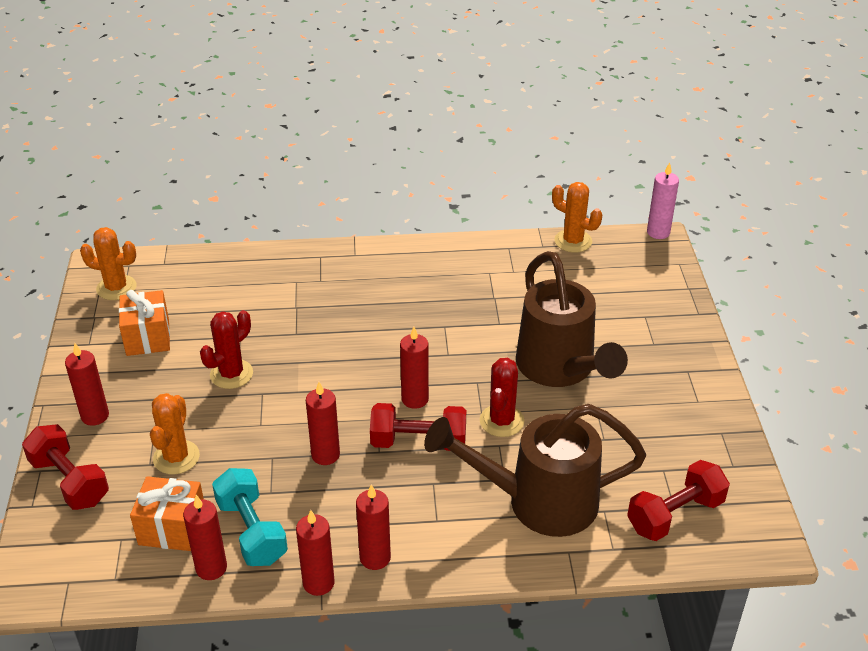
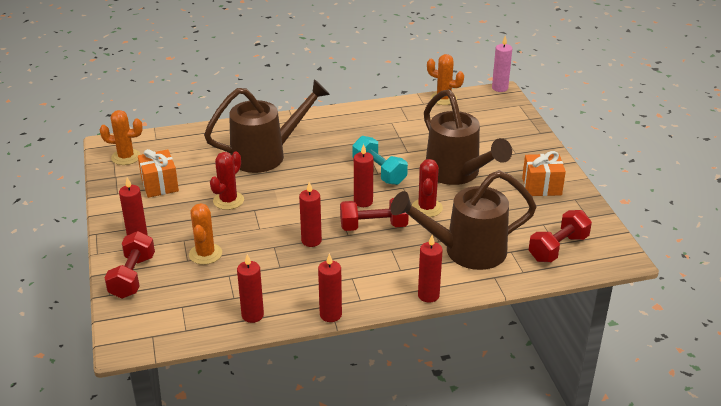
camera: 10 degrees left, 5 degrees down
red dumbbell [22,424,109,510] -> red dumbbell turned 60 degrees clockwise [105,231,155,299]
orange gift [130,476,204,551] -> orange gift moved to [522,151,566,196]
turquoise dumbbell [212,468,288,566] -> turquoise dumbbell moved to [352,136,408,185]
red candle [356,484,391,570] -> red candle moved to [418,235,443,303]
none -> brown watering can [204,79,330,173]

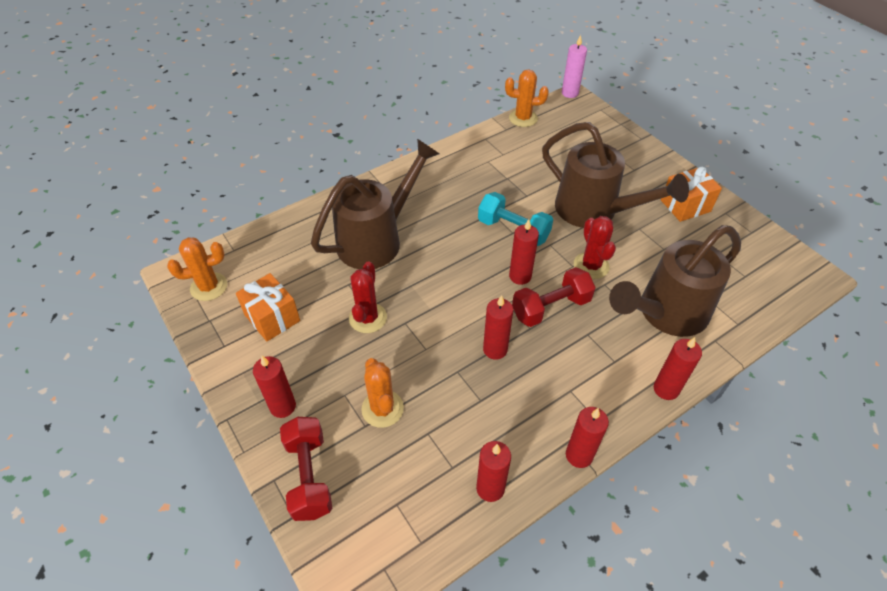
camera: 20 degrees left, 15 degrees up
red dumbbell [529,210,592,262] -> none

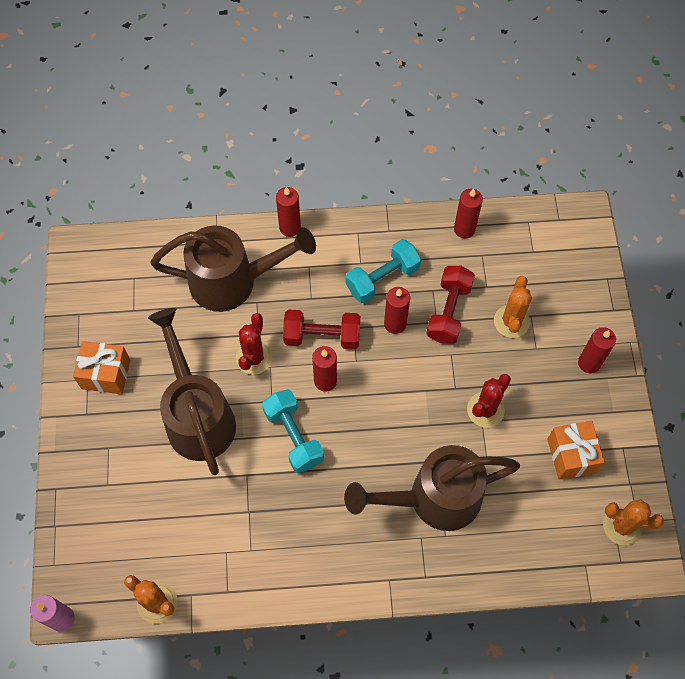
camera: 150 degrees left, 15 degrees up
red dumbbell [280,417,332,521] -> red dumbbell moved to [426,266,475,344]
red candle [566,407,609,468] -> none
none -> turquoise dumbbell [346,239,421,303]

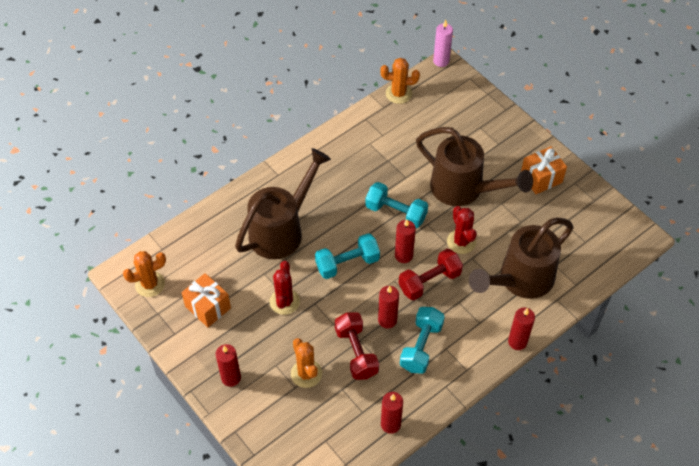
camera: 145 degrees right, 10 degrees down
none -> turquoise dumbbell [315,233,380,279]

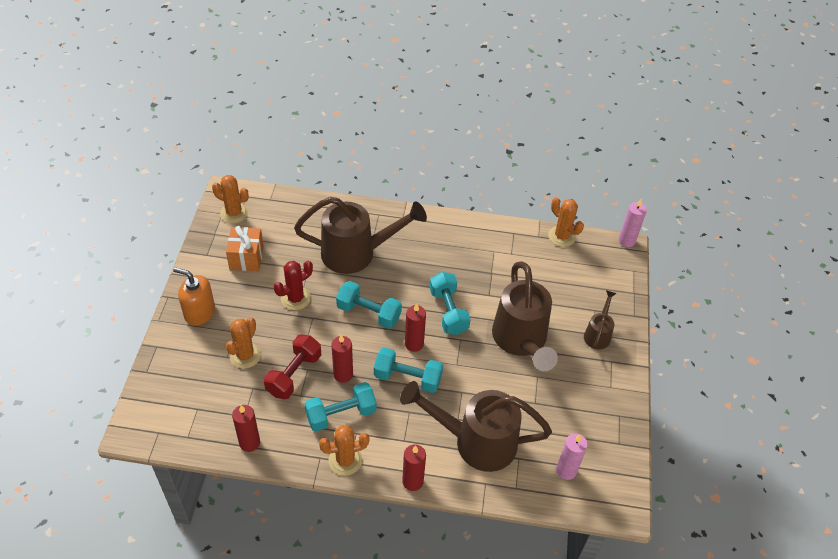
camera: 45 degrees right, 5 degrees down
red candle [216,344,241,387] -> orange soap dispenser [173,267,215,326]
red dumbbell [399,249,463,300] -> turquoise dumbbell [374,347,443,393]
red cactus [447,206,477,254] -> none
orange gift [521,146,567,194] -> none
none -> orange cactus [319,425,370,476]
none -> pink candle [556,434,588,480]
none -> brown watering can [584,290,617,349]

